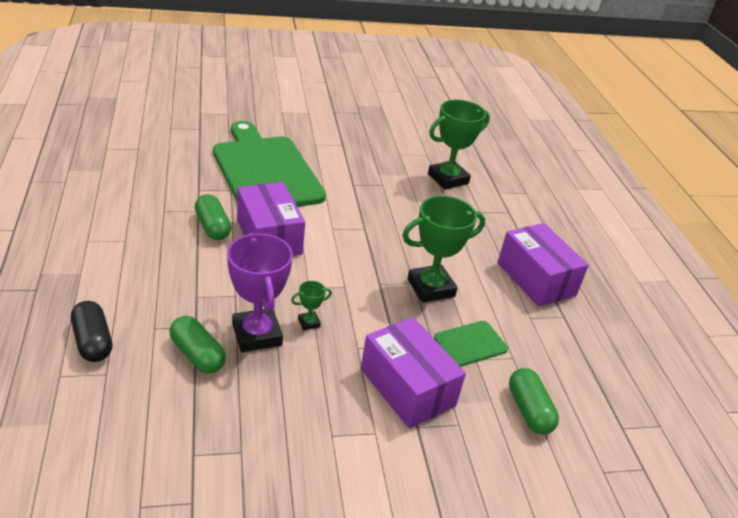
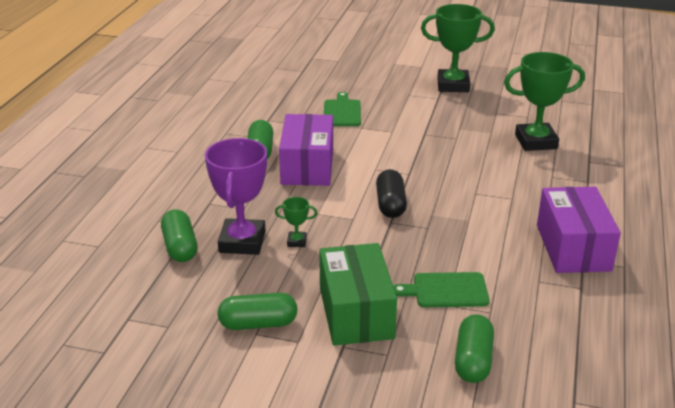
camera: 30 degrees right, 5 degrees down
black capsule [71,301,112,362] -> black capsule moved to [376,169,407,218]
green cutting board [213,121,326,207] -> green cutting board [324,92,361,126], size x0.43
purple box [361,317,466,428] -> green box [319,243,397,346]
green trophy [402,196,485,303] -> green trophy moved to [421,4,495,92]
none -> green capsule [218,293,298,330]

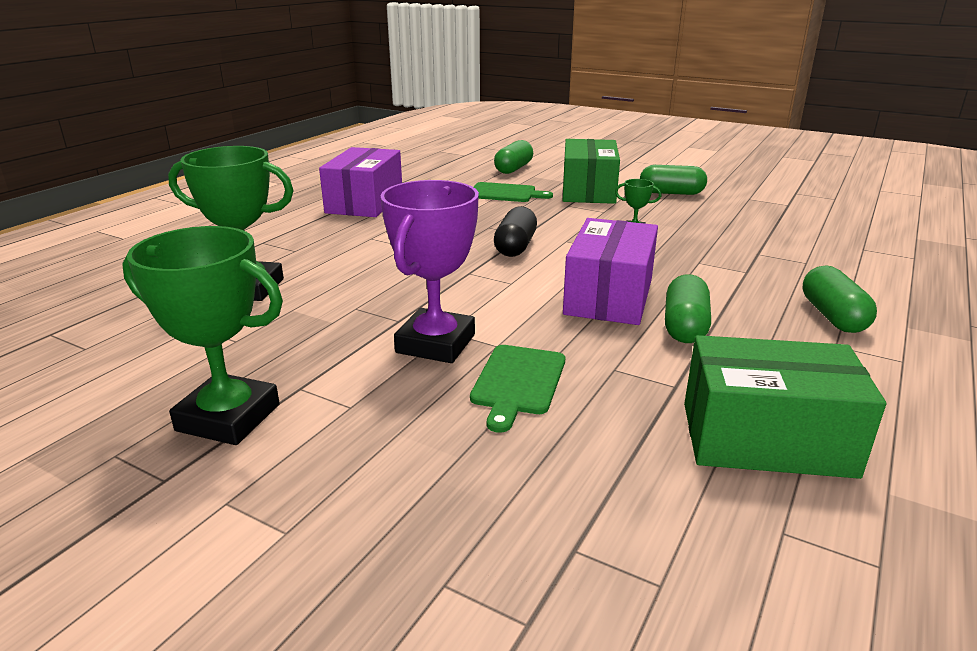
camera: 165 degrees left, 5 degrees down
green capsule [161,209,198,262] -> green capsule moved to [803,266,877,333]
purple trophy [205,138,267,255] -> purple trophy moved to [380,180,479,363]
none -> green box [684,335,886,479]

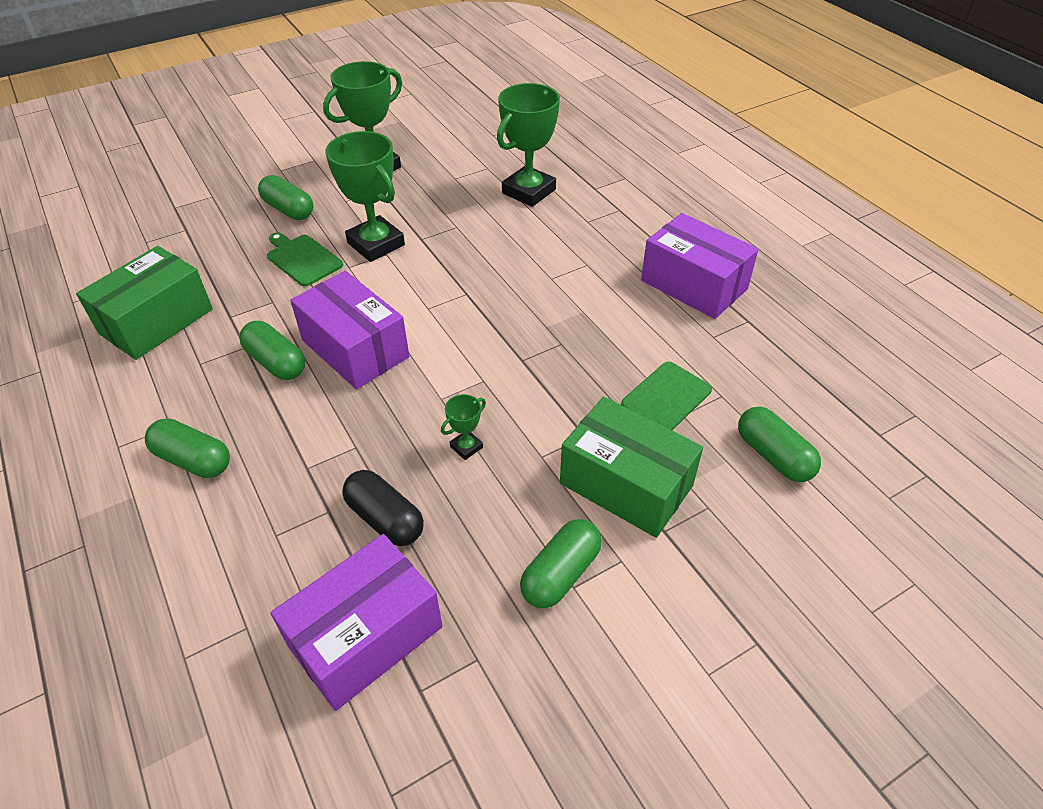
camera: 120 degrees right, 20 degrees up
purple trophy [380,180,479,363] -> green trophy [325,131,405,262]
black capsule [494,206,537,257] -> black capsule moved to [342,470,424,546]
none -> green capsule [258,175,313,220]
none -> purple box [270,534,443,711]

